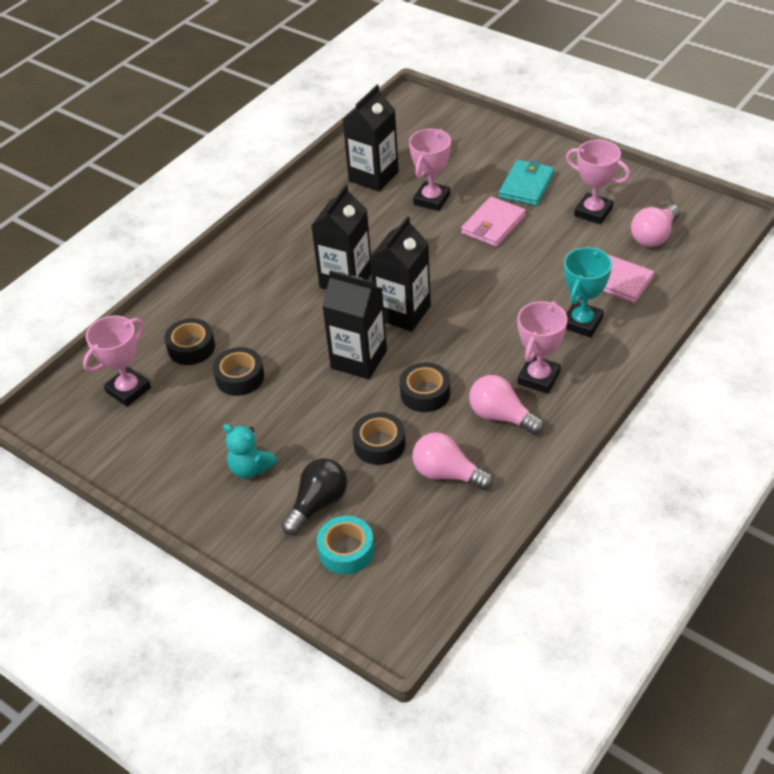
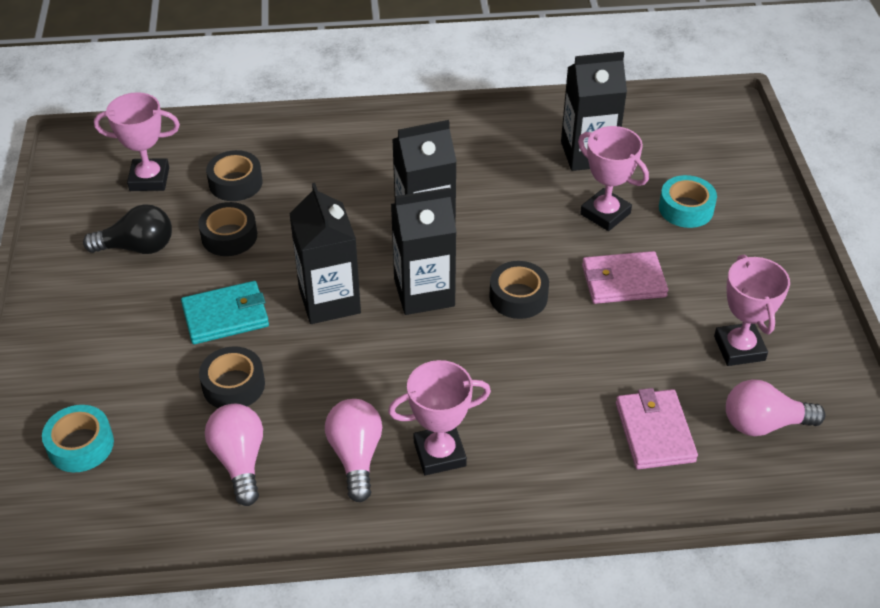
camera: 45 degrees right, 0 degrees up
turquoise teddy bear [223,424,277,478] -> none
black light bulb [281,458,347,535] -> black light bulb moved to [83,204,172,254]
black tape [400,362,450,412] -> black tape moved to [489,261,549,319]
pink trophy [409,129,451,211] -> pink trophy turned 60 degrees clockwise [578,126,649,231]
turquoise wallet [499,160,554,206] -> turquoise wallet moved to [181,281,269,344]
turquoise trophy [564,247,612,337] -> none
none -> turquoise tape [659,175,717,228]

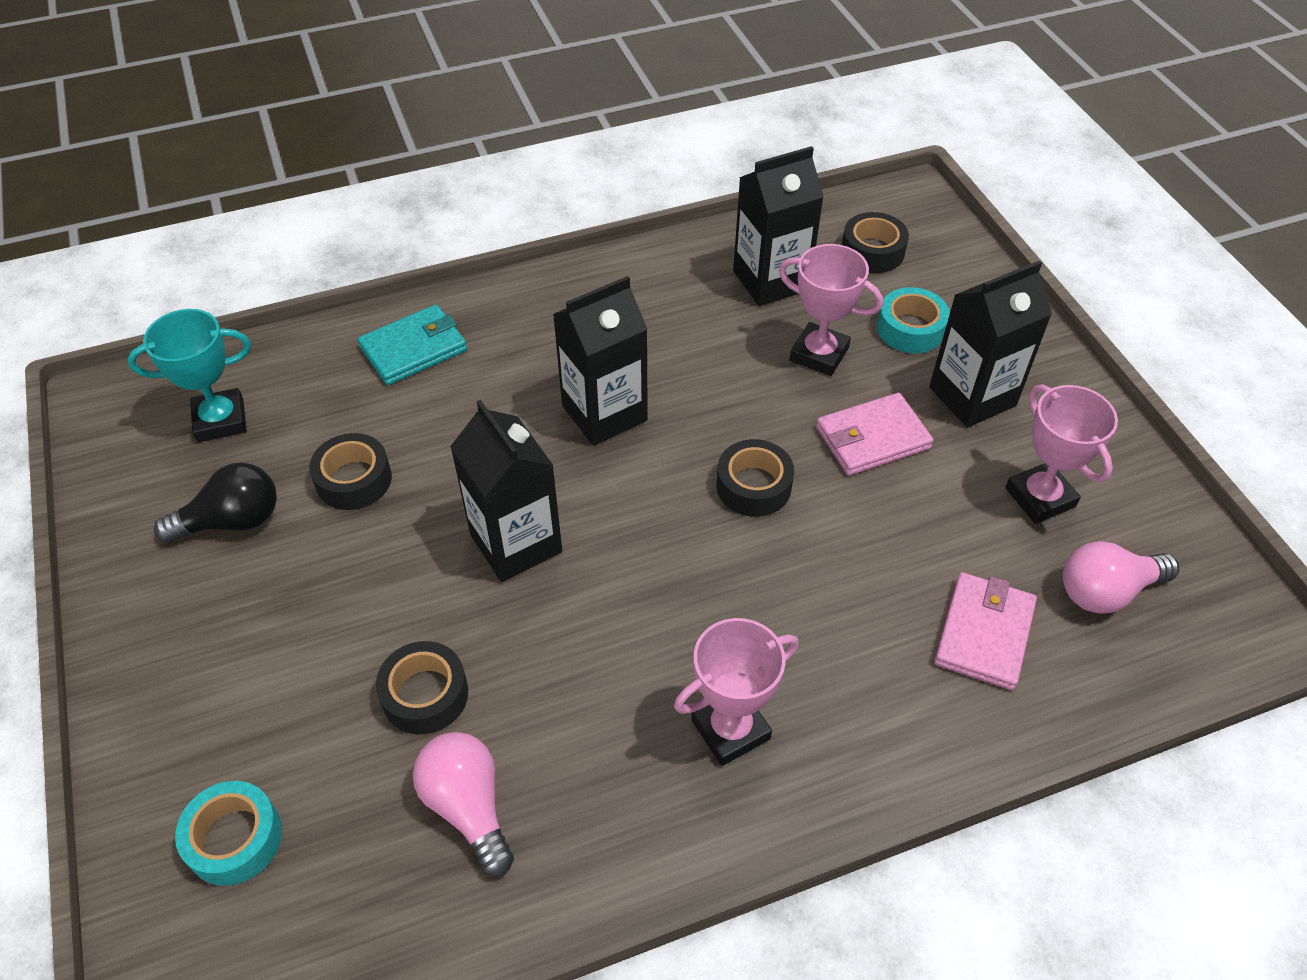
camera: 15 degrees left, 5 degrees up
pink trophy [94,92,180,191] -> turquoise trophy [127,309,251,442]
turquoise wallet [181,281,269,344] -> turquoise wallet moved to [358,305,467,385]
black tape [206,150,263,201] -> black tape moved to [842,212,909,273]
pink light bulb [325,399,382,502] -> none
black carton [391,188,456,315] -> black carton moved to [929,260,1052,428]
pink wallet [616,388,698,469] -> pink wallet turned 45 degrees clockwise [934,572,1037,690]

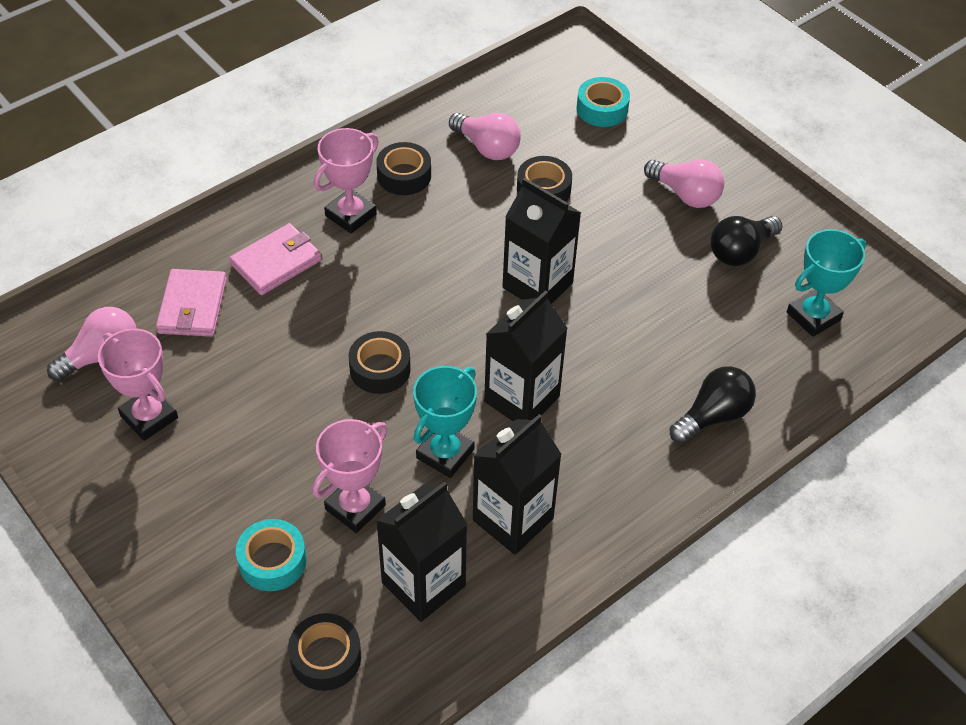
camera: 160 degrees right, 0 degrees up
black tape [309,433,392,510] -> black tape moved to [376,142,431,195]
turquoise wallet [358,305,467,385] -> black light bulb [670,366,756,443]
pink trophy [779,244,883,376] -> pink trophy turned 60 degrees counterclockwise [312,419,387,533]
pink wallet [816,393,934,476] -> pink wallet moved to [229,223,322,295]
black carton [929,260,1052,428] -> black carton moved to [473,414,562,555]
none -> turquoise trophy [413,366,477,478]
none -> pink light bulb [644,160,724,208]

